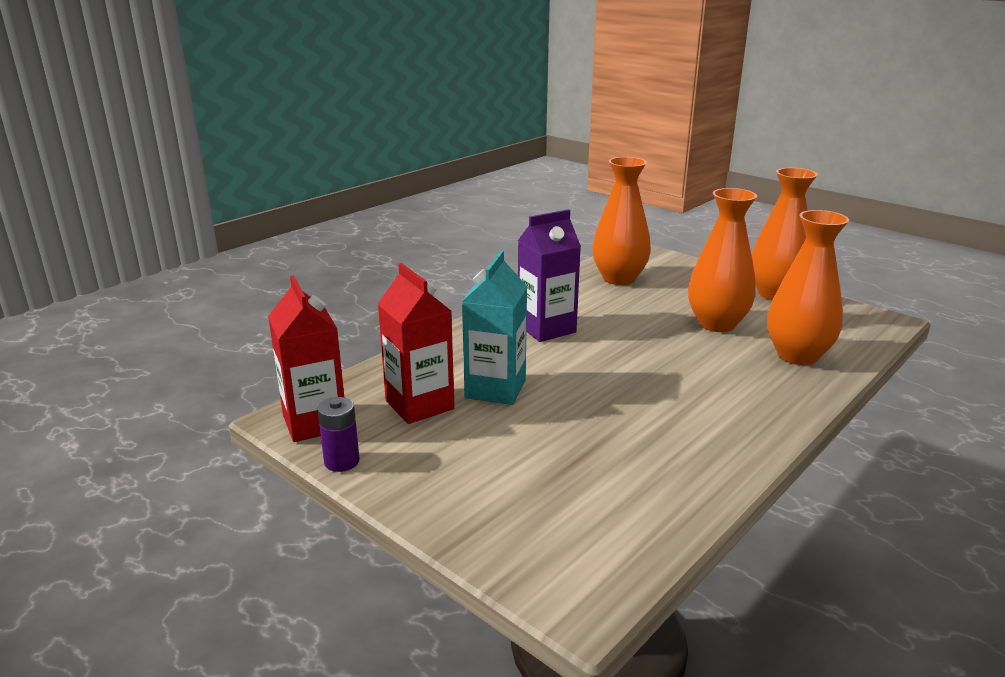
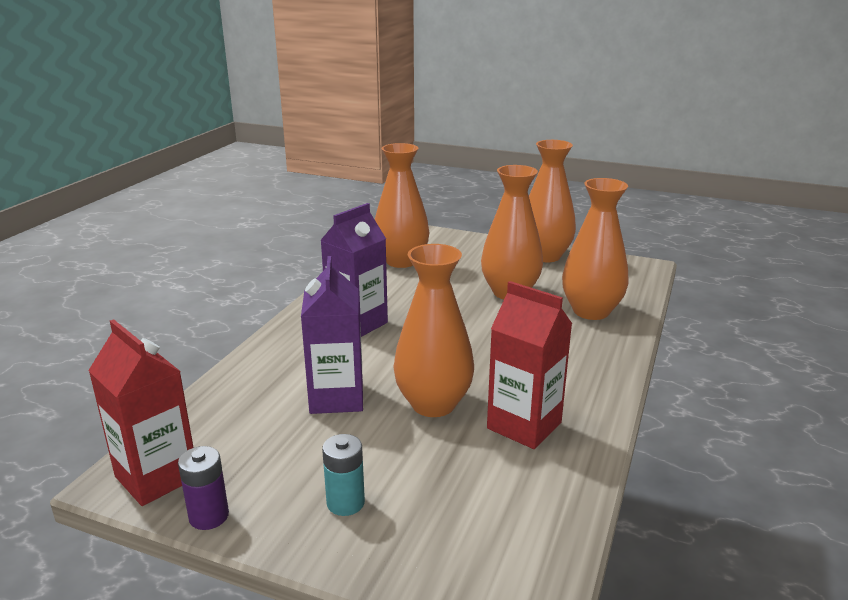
camera: 20 degrees left, 0 degrees up
red carton [378,263,454,424] -> red carton moved to [487,281,572,449]
turquoise carton [462,250,527,405] -> purple carton [301,256,363,414]
none -> turquoise battery [322,434,365,516]
none -> orange vase [393,244,474,417]

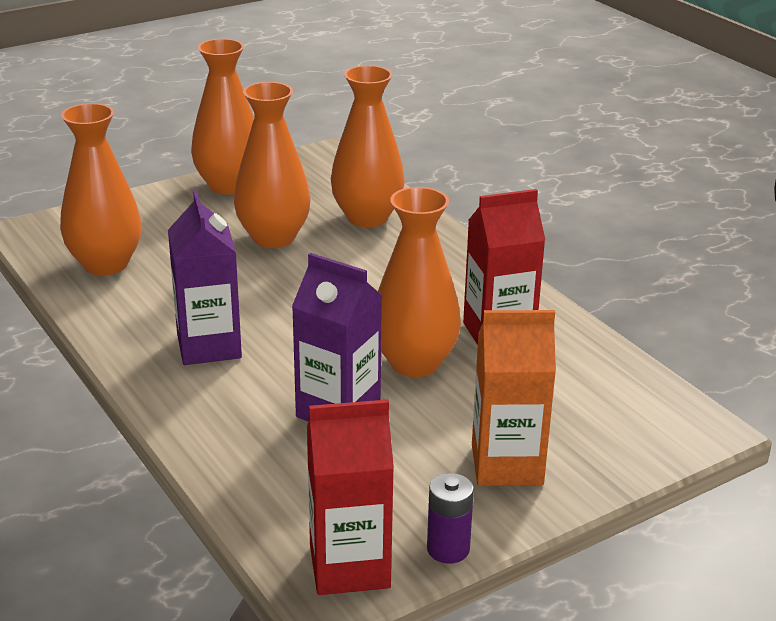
camera: 55 degrees left, 5 degrees up
turquoise battery [322,434,365,516] -> orange carton [472,310,556,486]

